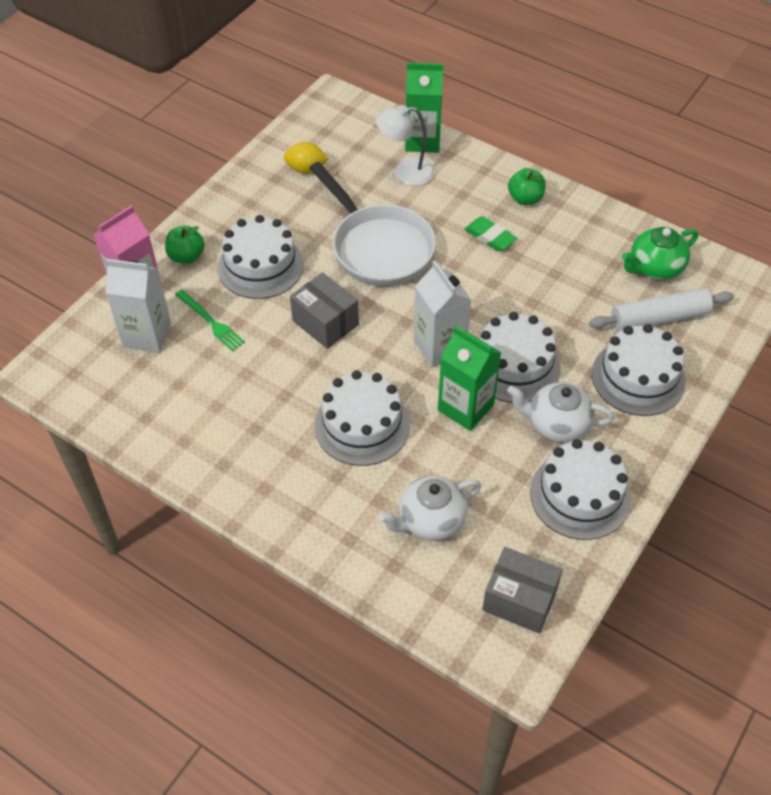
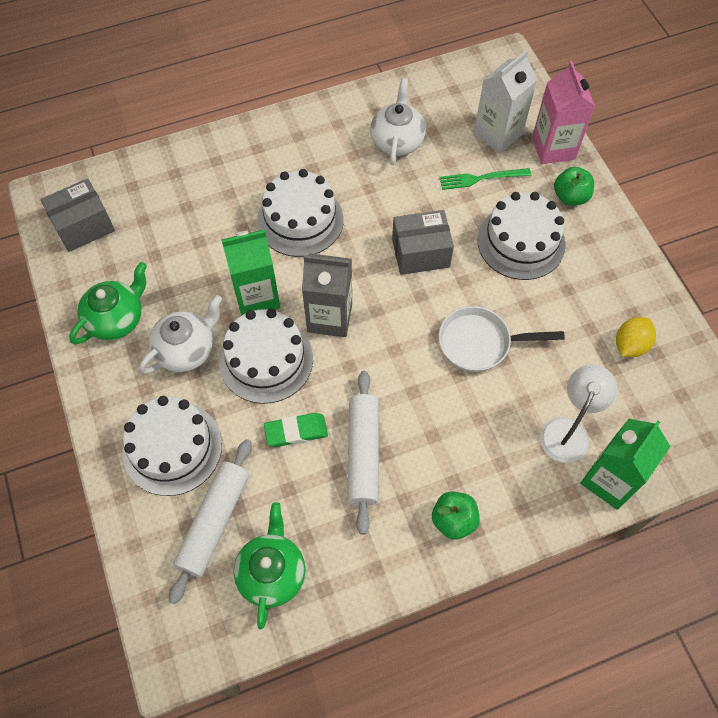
camera: 125 degrees right, 10 degrees up
white pan [310,162,436,286] -> white pan [438,306,565,372], size x0.64
white teapot [379,475,481,541] -> white teapot moved to [370,78,426,165]
white carton [414,261,471,368] -> grey carton [302,253,352,337]
green eraser [464,216,517,251] -> green eraser moved to [264,413,328,447]
white cake [530,439,631,540] -> green teapot [69,262,147,344]
none -> white rolling pin [348,371,379,534]

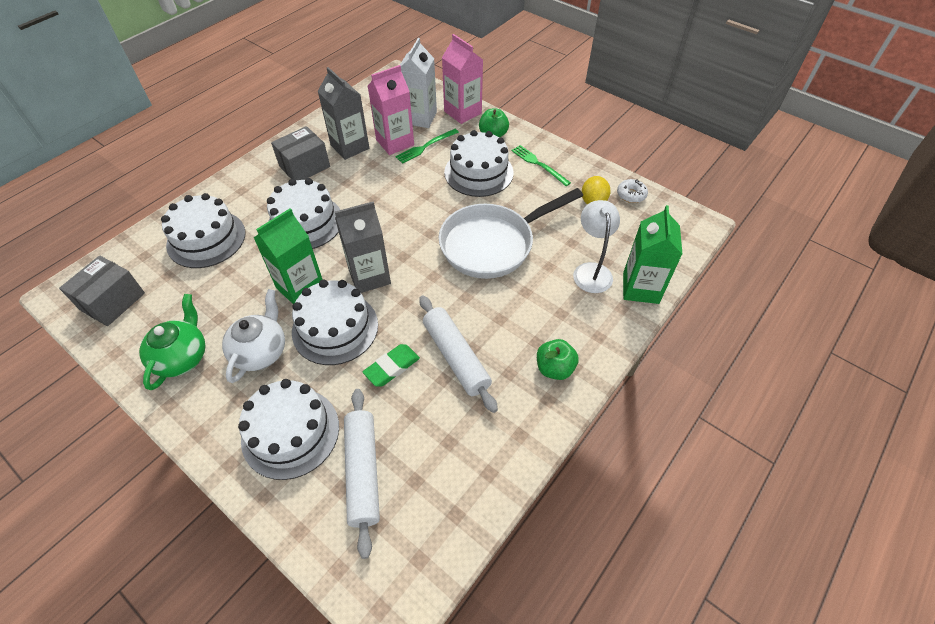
camera: 30 degrees left, 10 degrees down
green teapot [234,502,305,629] -> none
white teapot [370,78,426,165] -> grey carton [318,67,369,160]
grey box [392,210,454,275] -> grey box moved to [271,126,330,180]
white pan [438,306,565,372] -> white pan [439,188,583,279], size x1.56
none -> white cake [161,193,246,268]
none -> pink carton [368,65,414,155]
none -> green fork [511,145,571,186]
none -> white donut [617,179,648,203]

